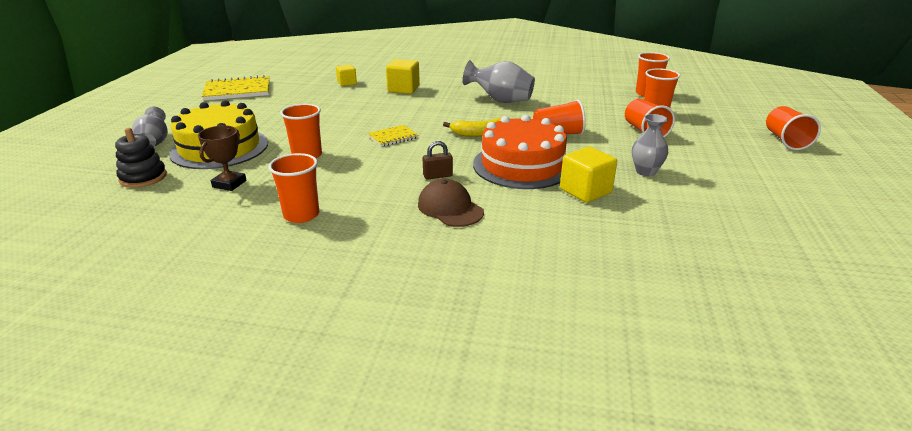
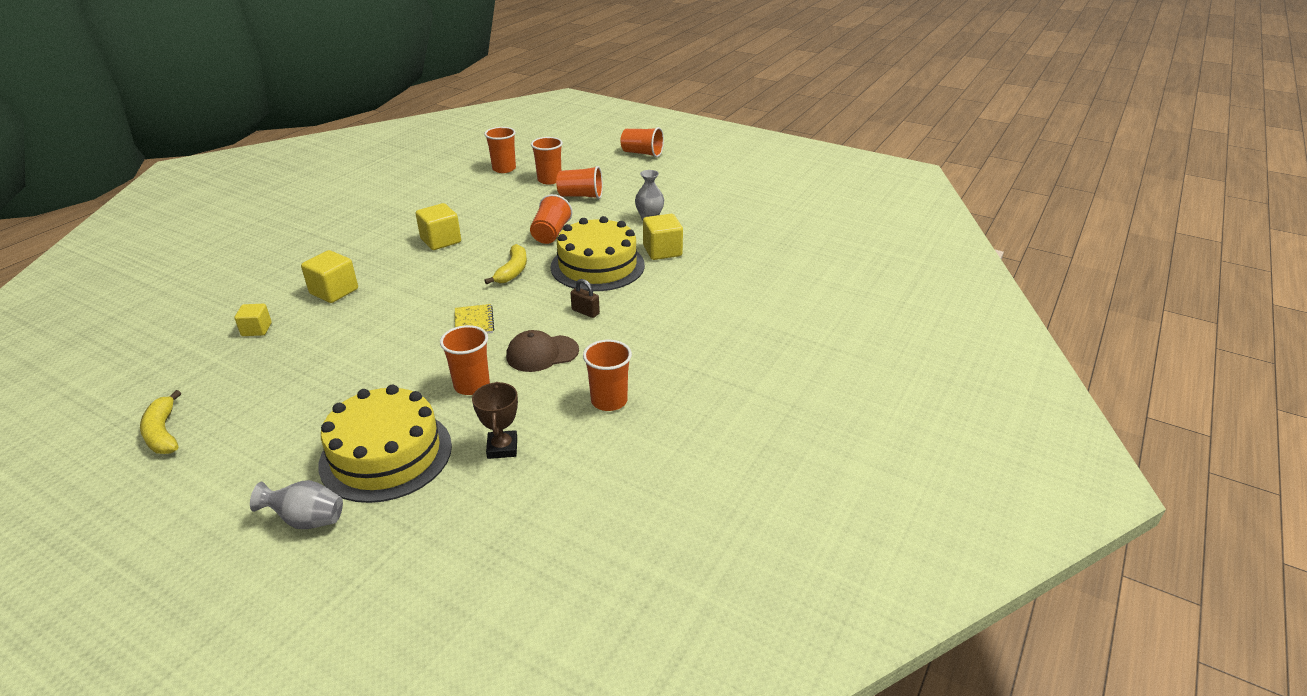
camera: 70 degrees left, 5 degrees up
black stacking toy [115,128,167,188] -> none
brown trophy [198,125,246,191] -> brown trophy turned 45 degrees clockwise [472,382,518,459]
yellow notebook [202,75,270,101] -> yellow banana [140,390,181,454]
brown cap [418,179,484,227] -> brown cap moved to [506,330,579,372]
brown padlock [423,141,453,180] -> brown padlock turned 60 degrees counterclockwise [571,279,600,318]
grey vase [463,60,535,103] -> yellow cube [415,203,461,250]
orange cake [473,115,567,189] -> yellow cake [551,216,645,291]

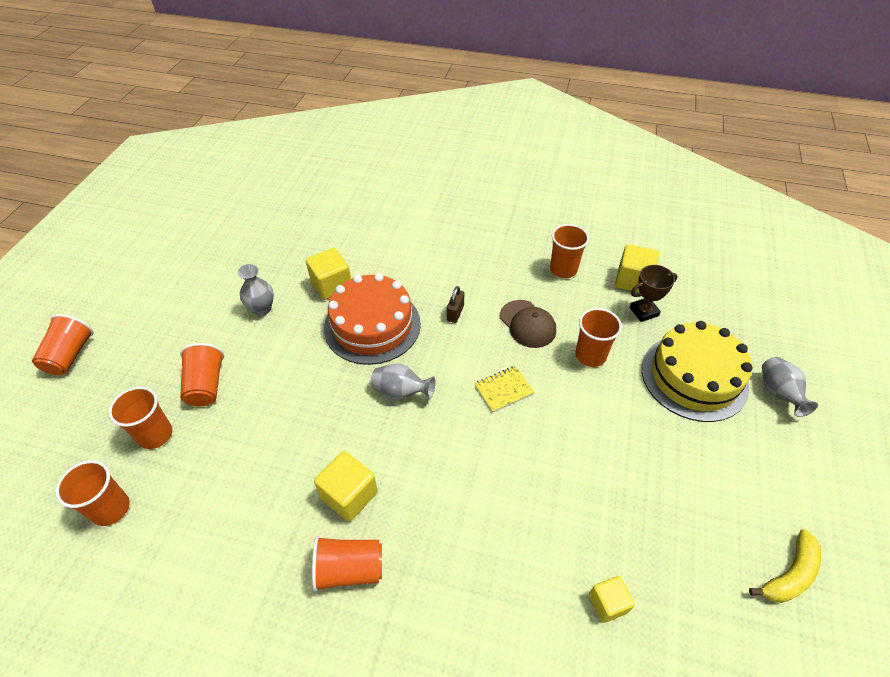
camera: 105 degrees left, 15 degrees up
yellow cube [301,250,358,303] -> yellow cube moved to [615,244,659,293]
yellow banana [484,244,527,284] -> grey vase [371,364,435,400]
orange cup [530,194,573,244] -> orange cup moved to [312,536,382,592]
yellow cake [551,216,645,291] -> orange cake [324,273,421,365]

